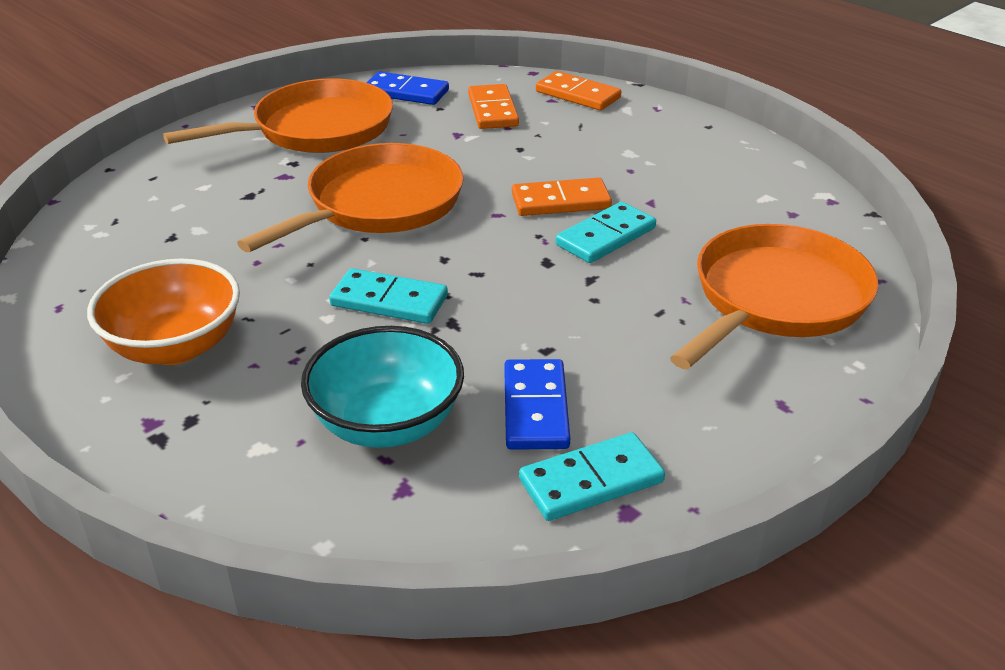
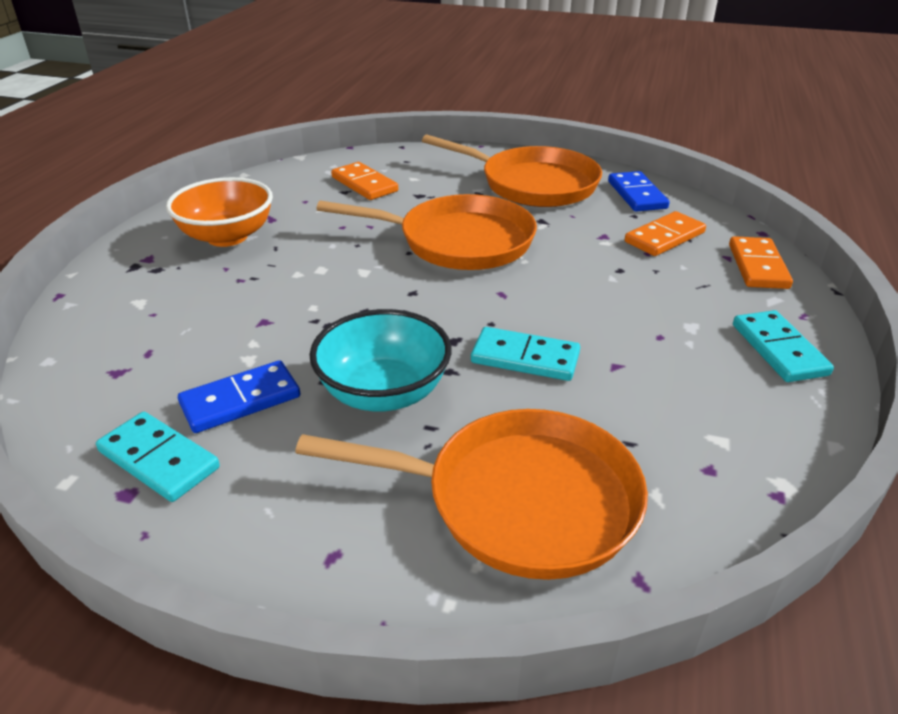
camera: 60 degrees right, 0 degrees up
turquoise bowl [301,326,464,448] -> turquoise bowl moved to [309,309,452,412]
turquoise domino [329,268,448,324] -> turquoise domino moved to [733,310,834,382]
orange domino [512,178,612,216] -> orange domino moved to [331,162,398,200]

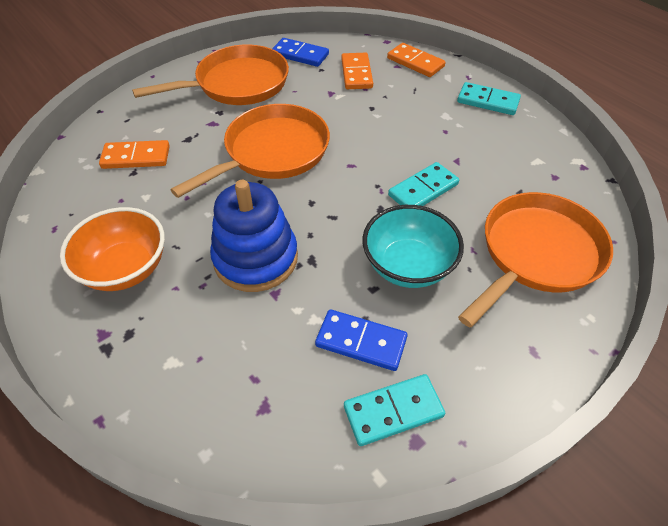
camera: 55 degrees left, 15 degrees up
blue domino [178,360,300,433] -> blue domino turned 75 degrees counterclockwise [315,309,408,371]
none -> blue stacking toy [210,180,298,292]

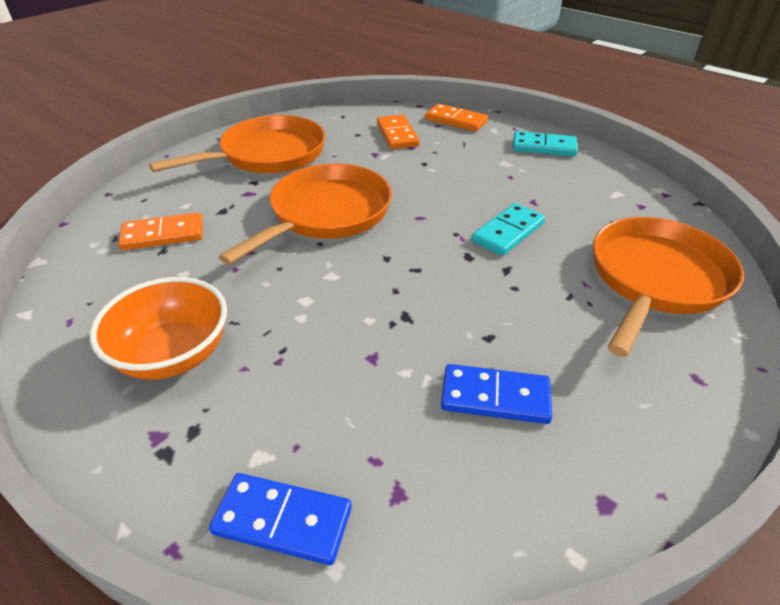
camera: 10 degrees left, 10 degrees down
blue stacking toy [210,180,298,292] -> none
blue domino [272,38,329,67] -> blue domino moved to [209,473,352,565]
turquoise domino [344,374,445,446] -> none
turquoise bowl [362,205,464,288] -> none

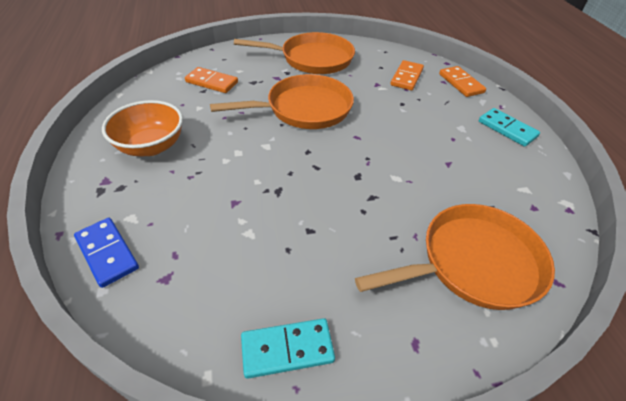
camera: 35 degrees right, 5 degrees up
blue domino [441,364,552,424] -> none
turquoise domino [472,203,545,256] -> turquoise domino moved to [241,318,335,379]

